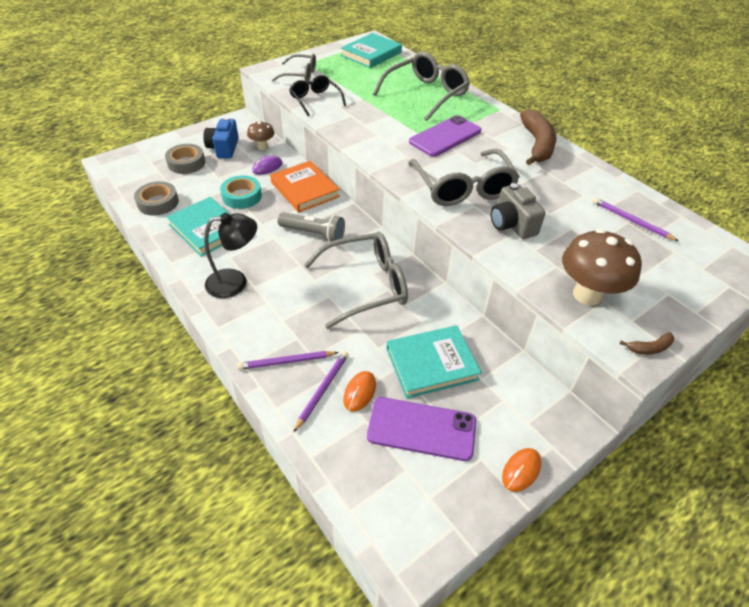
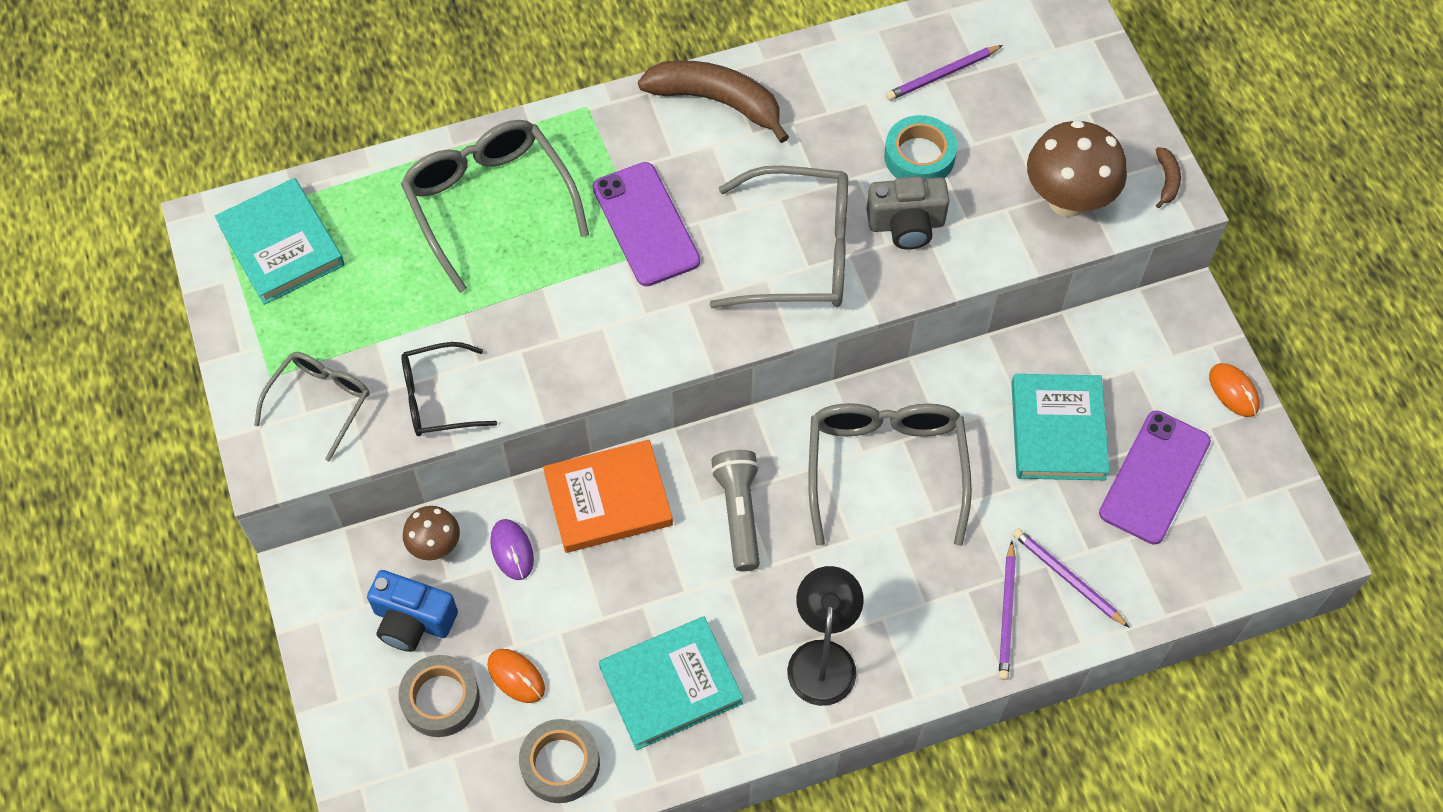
camera: 70 degrees left, 15 degrees up
turquoise tape [220,176,262,209] -> turquoise tape moved to [884,115,957,178]
grey flashlight [278,212,345,242] -> grey flashlight turned 45 degrees counterclockwise [711,450,760,571]
orange mouse [343,371,376,412] -> orange mouse moved to [487,649,545,703]

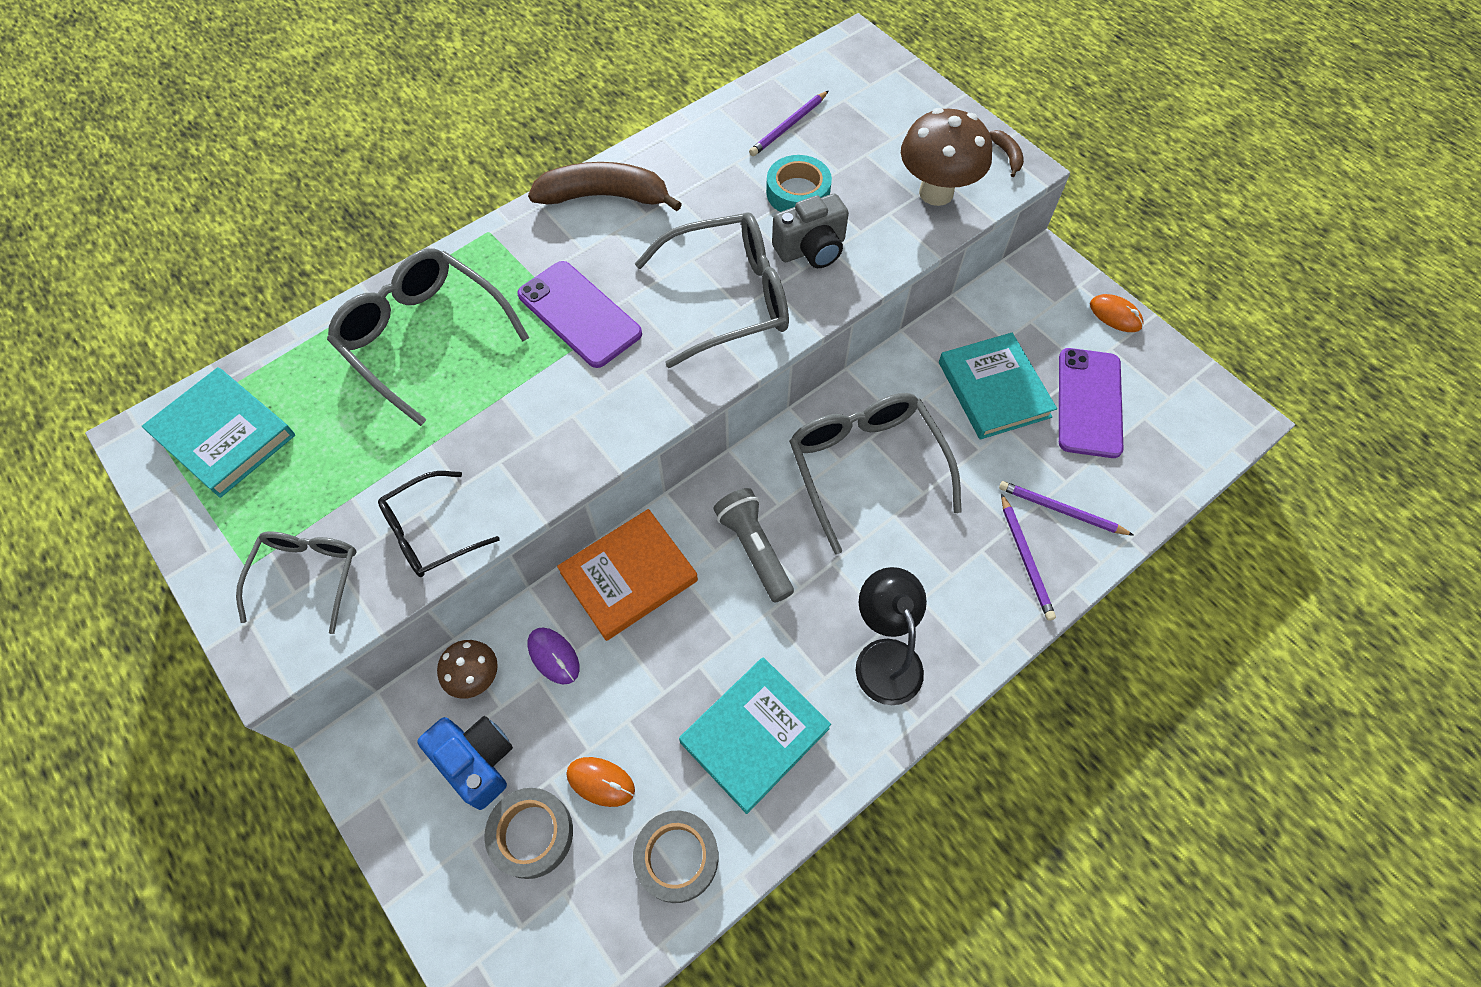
camera: 20 degrees left, 0 degrees up
blue camera [367,570,458,652] -> blue camera turned 135 degrees counterclockwise [417,716,513,810]

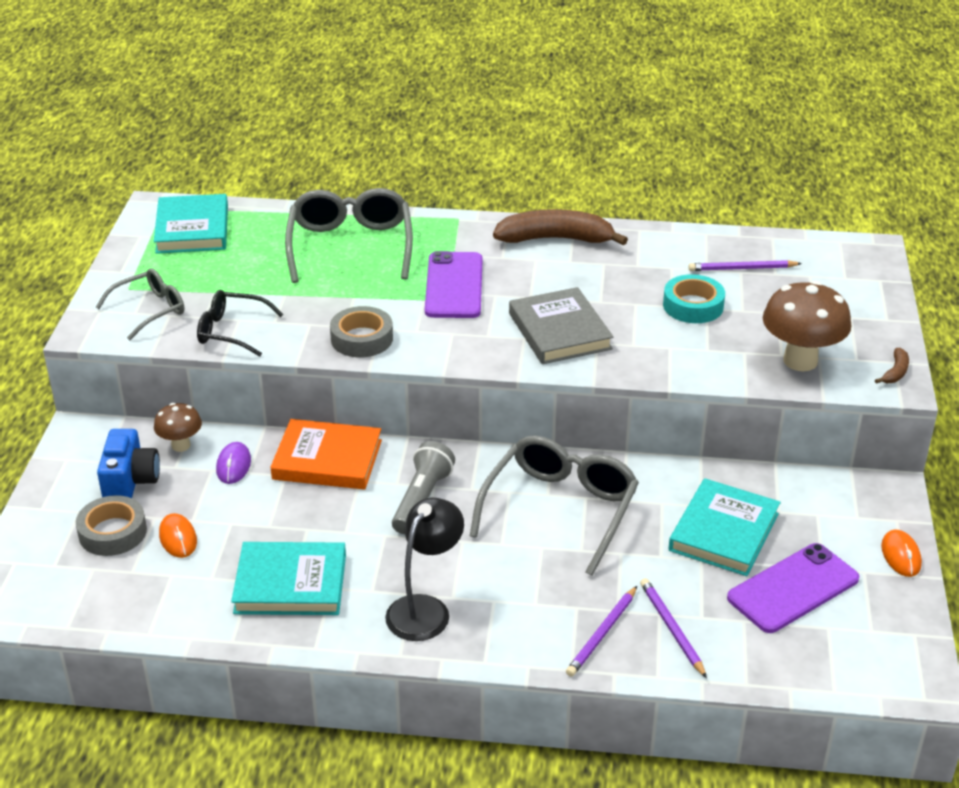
camera: 45 degrees right, 25 degrees down
brown banana [528,162,682,211] -> brown banana turned 45 degrees counterclockwise [493,209,628,246]
grey tape [633,811,719,903] -> grey tape moved to [330,306,393,357]
grey glasses [635,212,789,368] -> grey book [509,287,613,364]
grey camera [772,194,849,268] -> none

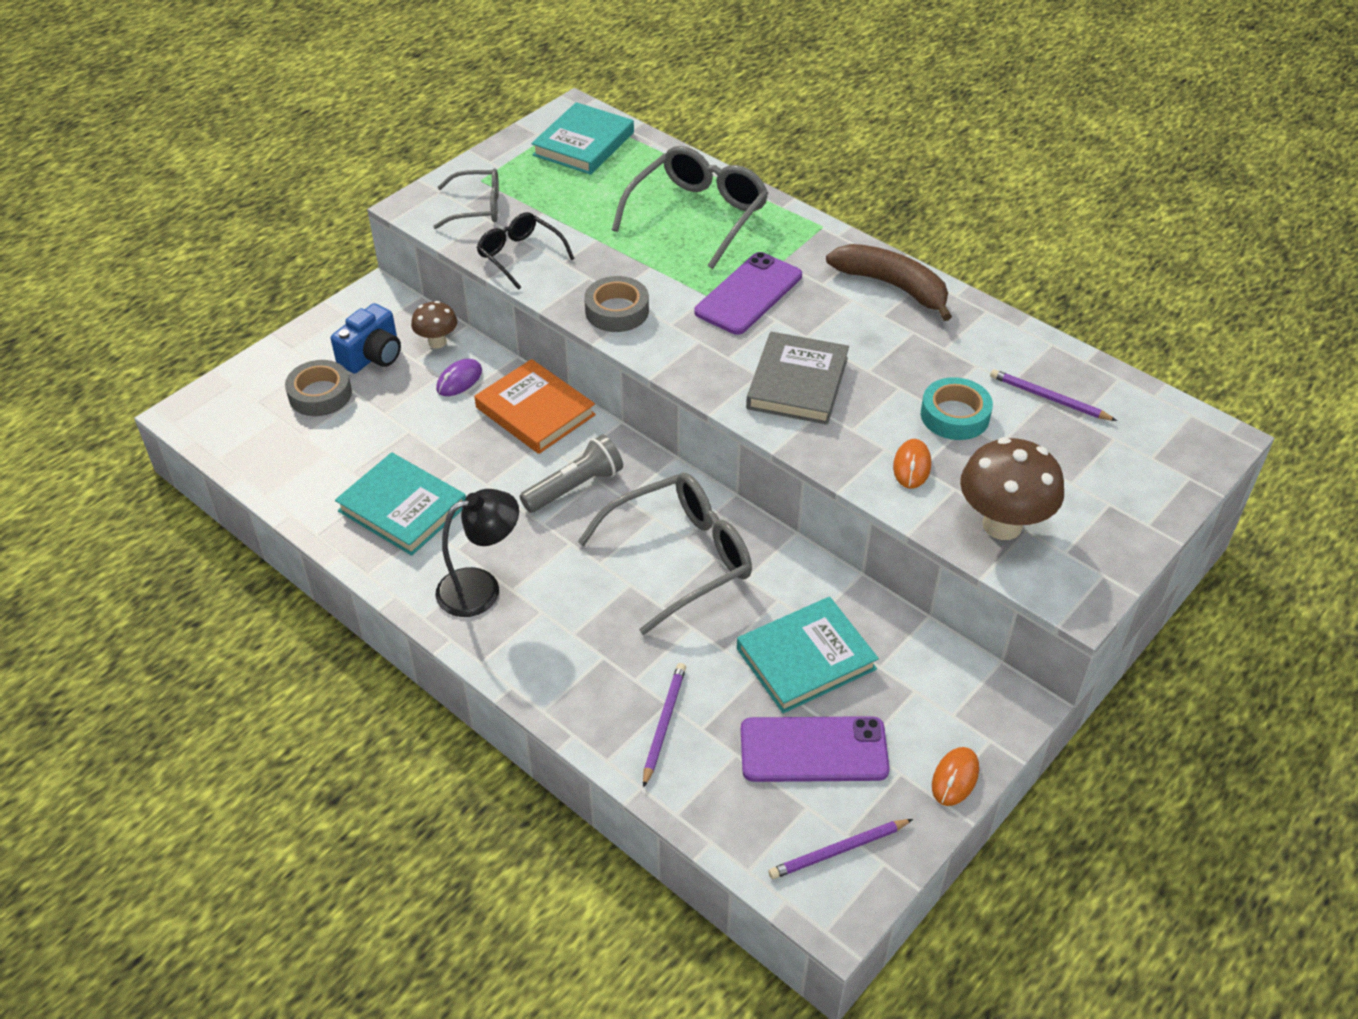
camera: 35 degrees right, 10 degrees up
orange mouse [159,513,197,558] -> orange mouse moved to [893,439,931,489]
purple pencil [566,586,637,677] -> purple pencil moved to [769,819,913,879]
brown banana [875,348,909,384] -> none

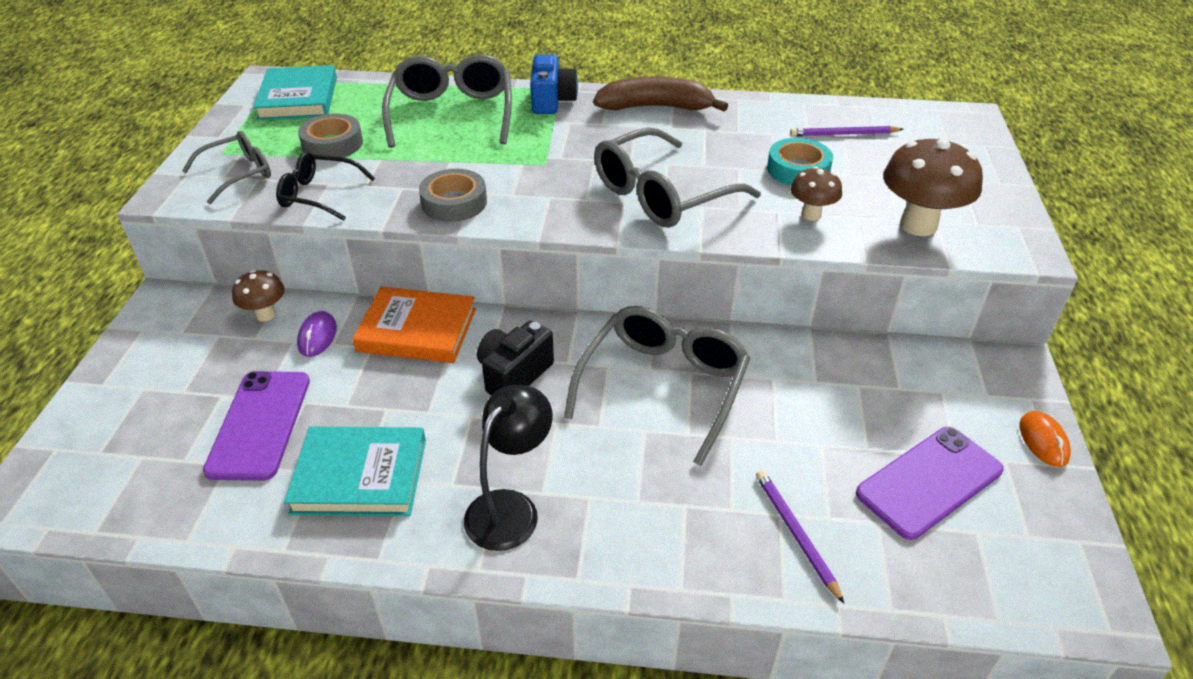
camera: 35 degrees left, 5 degrees down
grey tape [285,360,352,416] -> grey tape moved to [298,113,363,157]
blue camera [331,303,401,374] -> blue camera moved to [530,55,578,114]
grey flashlight [520,435,623,513] -> black camera [477,321,554,395]
purple phone [694,252,802,335] -> purple phone moved to [203,371,310,481]
turquoise book [737,597,879,713] -> none
grey book [746,332,849,425] -> grey glasses [594,127,761,228]
purple pencil [769,819,913,879] -> none
orange mouse [893,439,931,489] -> brown mushroom [790,166,842,221]

